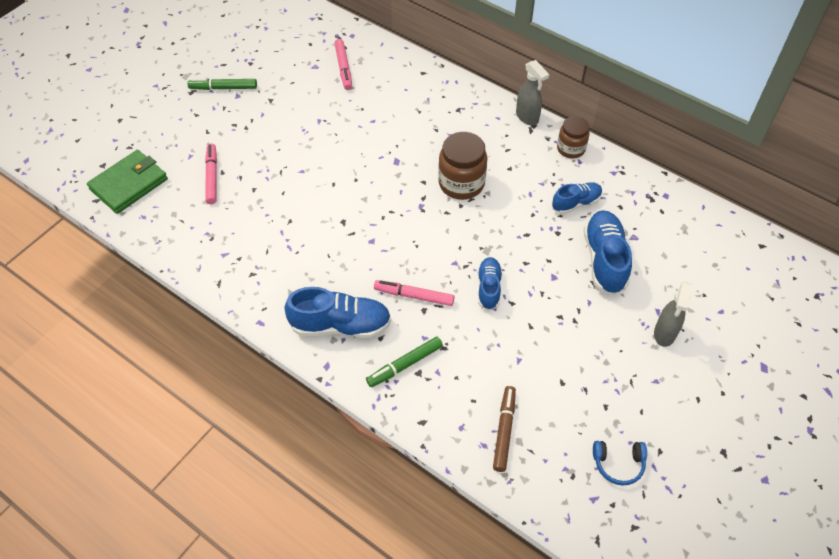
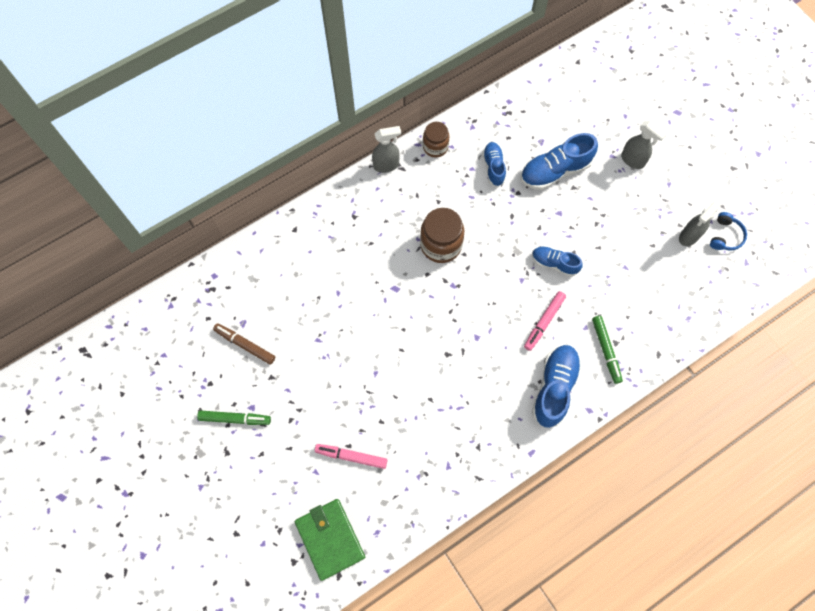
camera: 70 degrees left, 15 degrees up
green marker [187,78,257,90] -> green marker turned 105 degrees counterclockwise [197,410,271,425]
pink marker [334,39,352,90] -> none
brown marker [493,386,516,472] -> brown marker moved to [213,323,275,364]
blue shoe [584,210,632,295] -> blue shoe turned 45 degrees counterclockwise [521,133,598,190]
none -> grey spray bottle [679,202,721,246]

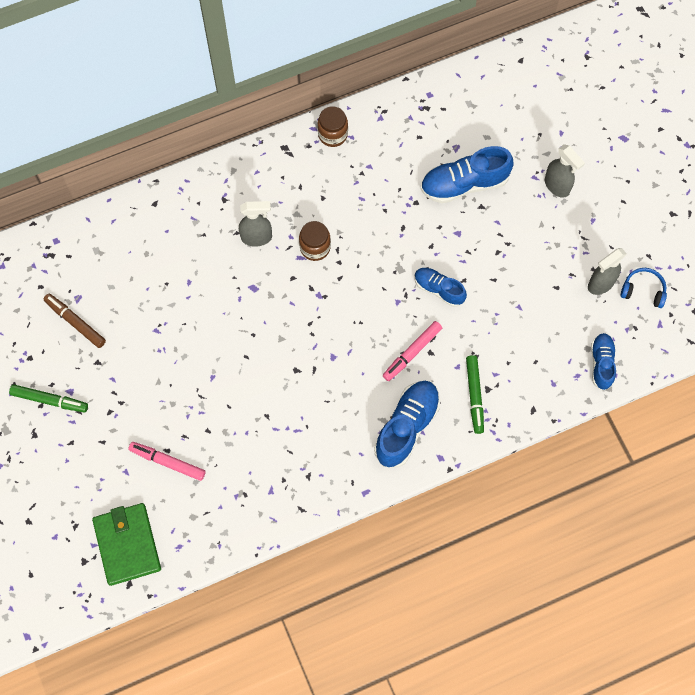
camera: 10 degrees right, 0 degrees up
grey spray bottle [372,126,401,173] -> grey spray bottle moved to [239,201,272,247]
brown jar [420,208,464,263] -> brown jar [299,221,331,261], size x0.64
blue shoe [482,142,506,187] -> blue shoe moved to [591,333,616,390]
blue headphones [710,212,747,250] -> blue headphones turned 105 degrees counterclockwise [621,268,667,308]

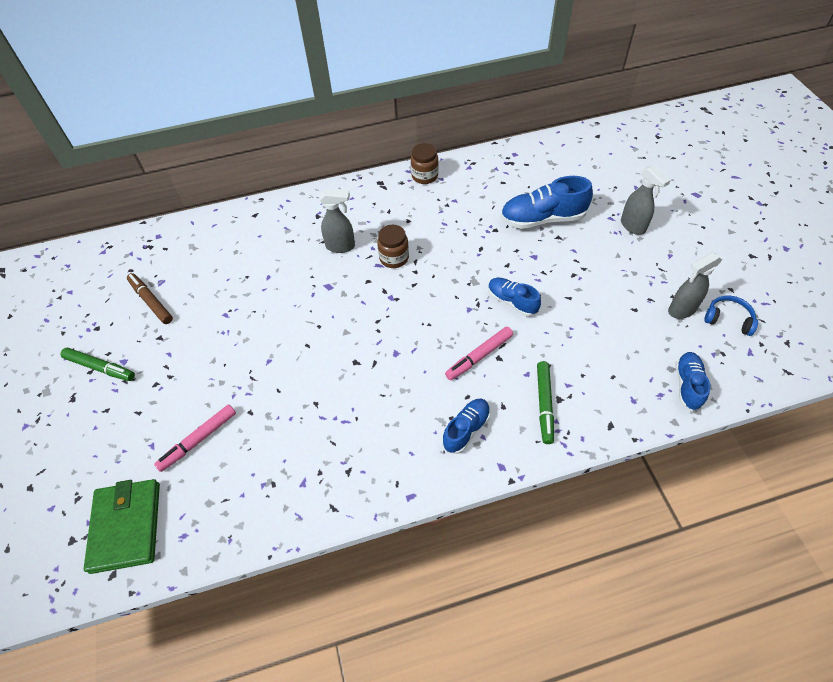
camera: 10 degrees right, 15 degrees down
pink marker [129,442,206,481] -> pink marker turned 75 degrees counterclockwise [154,404,236,472]
blue shoe [374,381,440,468] -> blue shoe [442,399,490,454], size x0.61

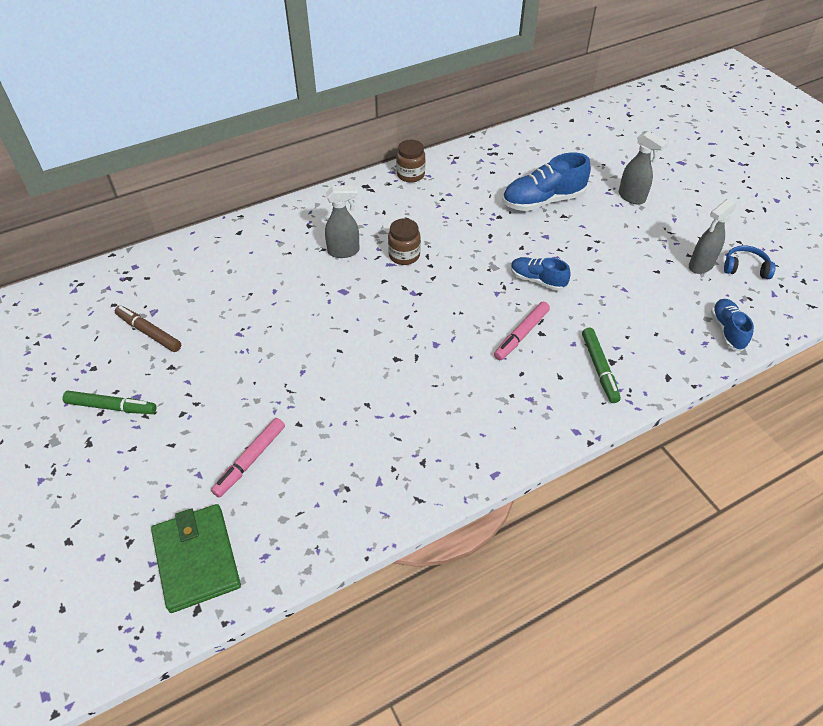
camera: 15 degrees left, 5 degrees down
blue shoe [442,399,490,454] -> none

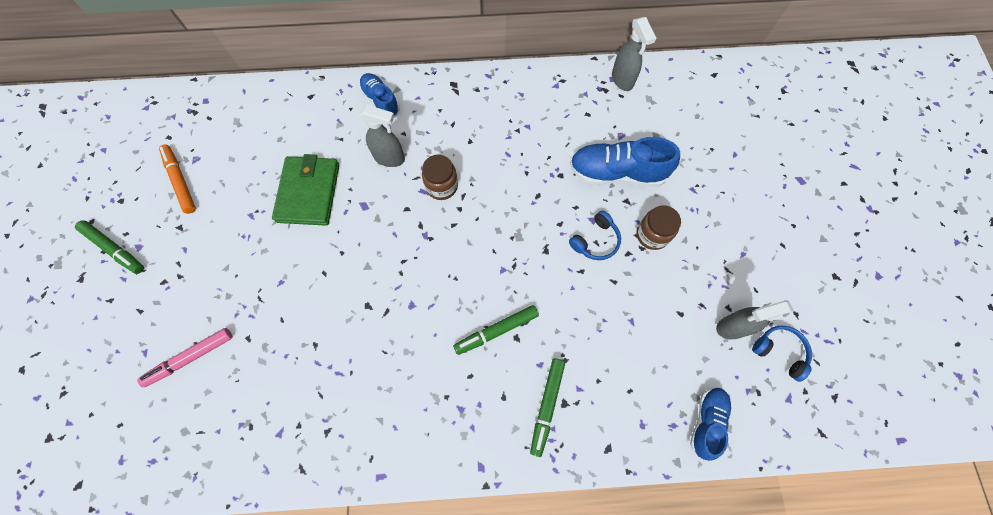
camera: 25 degrees right, 20 degrees up
brown marker [115,306,181,352] -> orange marker [159,144,196,214]
green wallet [151,504,241,613] -> green wallet moved to [272,154,339,226]
brown jar [396,140,425,182] -> brown jar moved to [636,205,681,250]
pink marker [494,302,550,360] -> green marker [453,305,539,355]
blue shoe [511,257,571,291] -> blue shoe moved to [359,73,400,117]
grey spray bottle [619,131,668,205] -> grey spray bottle moved to [612,17,656,91]
none -> blue headphones [569,211,621,260]

